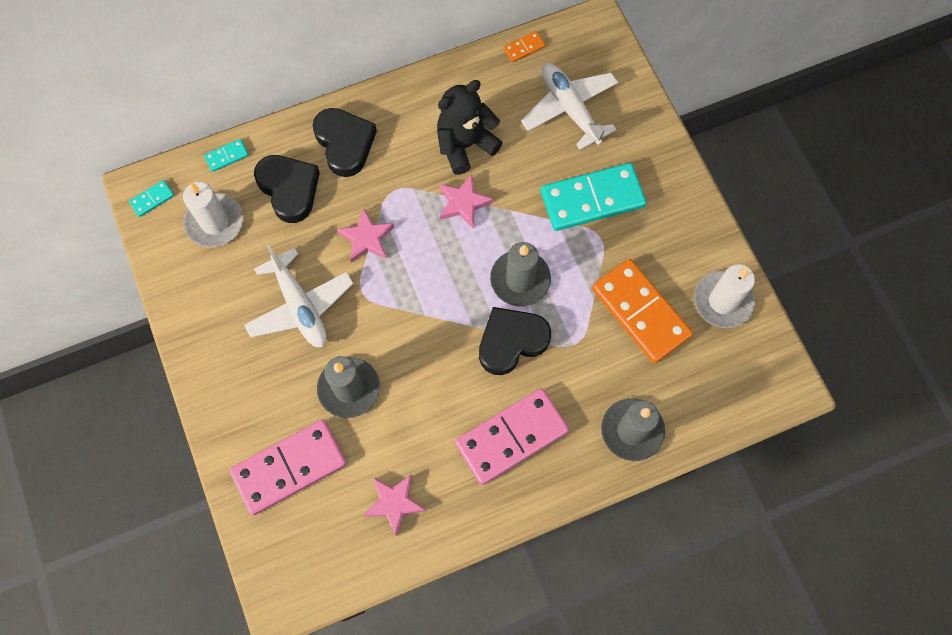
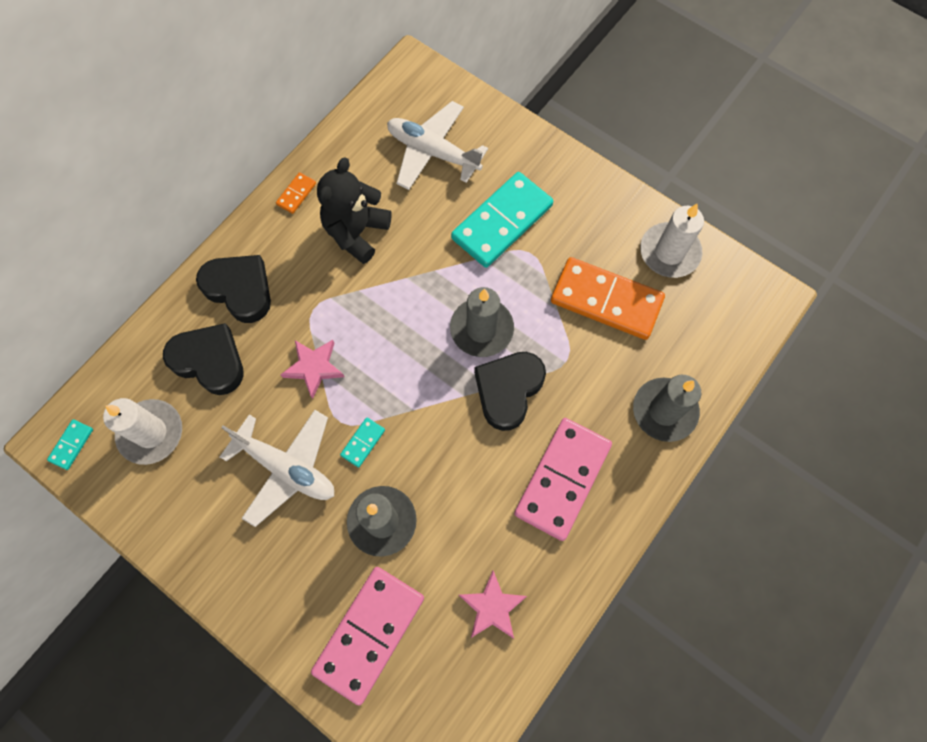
camera: 30 degrees left, 0 degrees up
turquoise domino [204,139,249,172] -> turquoise domino moved to [340,418,385,468]
pink star [439,174,493,228] -> none
orange domino [503,31,545,63] -> orange domino moved to [276,172,316,214]

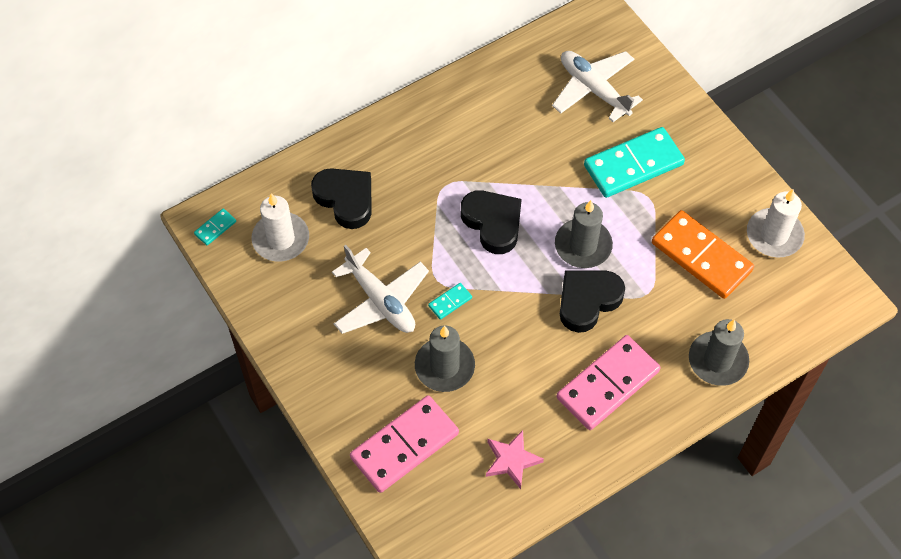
camera: 20 degrees right, 10 degrees down
black heart [196,255,271,323] -> black heart moved to [461,190,522,254]
orange domino [276,172,316,214] -> none
pink star [281,340,345,399] -> none
black teddy bear [317,157,392,264] -> none

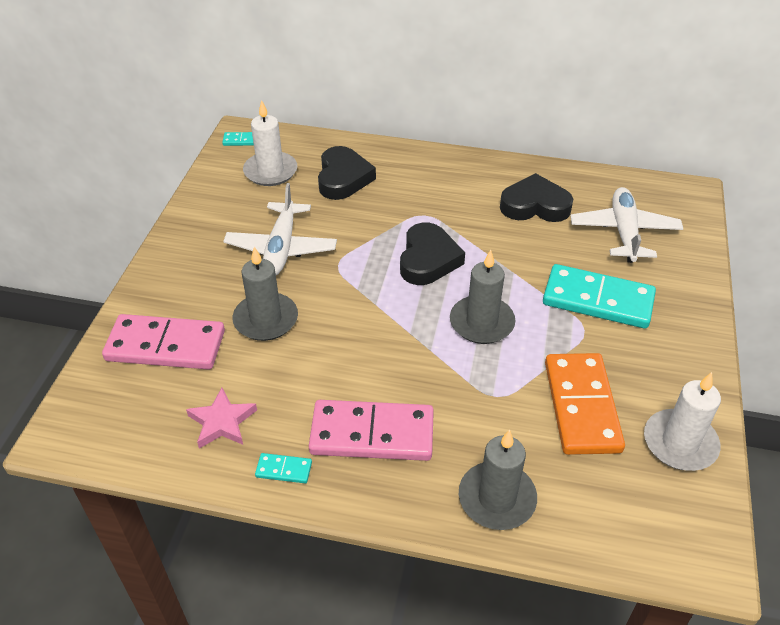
camera: 45 degrees right, 15 degrees down
turquoise domino [428,283,472,320] -> turquoise domino moved to [255,453,312,483]
black heart [560,271,625,333] -> black heart moved to [500,173,573,222]

